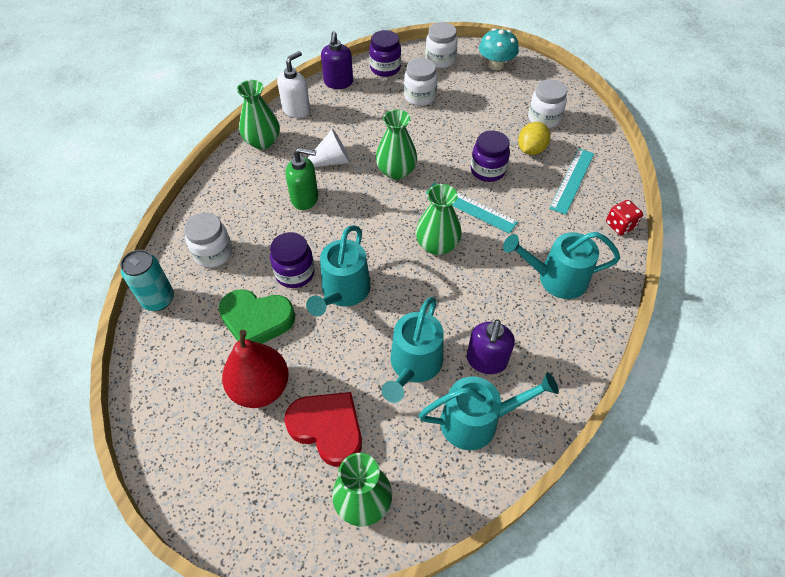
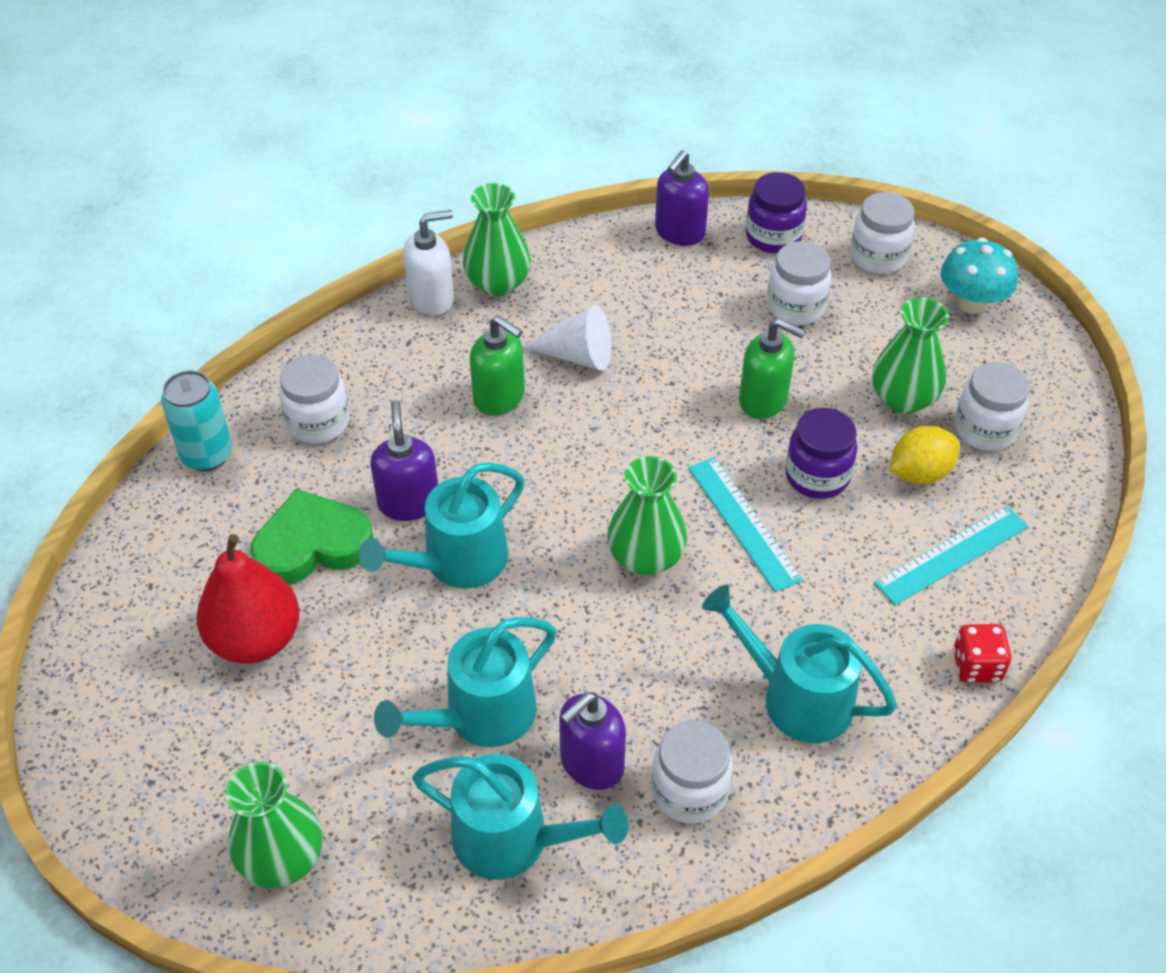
camera: 30 degrees right, 5 degrees down
green heart [219,289,295,344] -> green heart turned 120 degrees clockwise [251,489,373,585]
purple jar [270,232,315,288] -> purple soap dispenser [370,400,438,521]
white soap dispenser [277,51,310,118] -> white soap dispenser moved to [403,210,454,316]
red heart [284,392,362,467] -> none
green vase [376,109,417,180] -> green vase moved to [872,297,949,414]
none -> white jar [652,720,733,824]
none -> green soap dispenser [739,318,806,419]

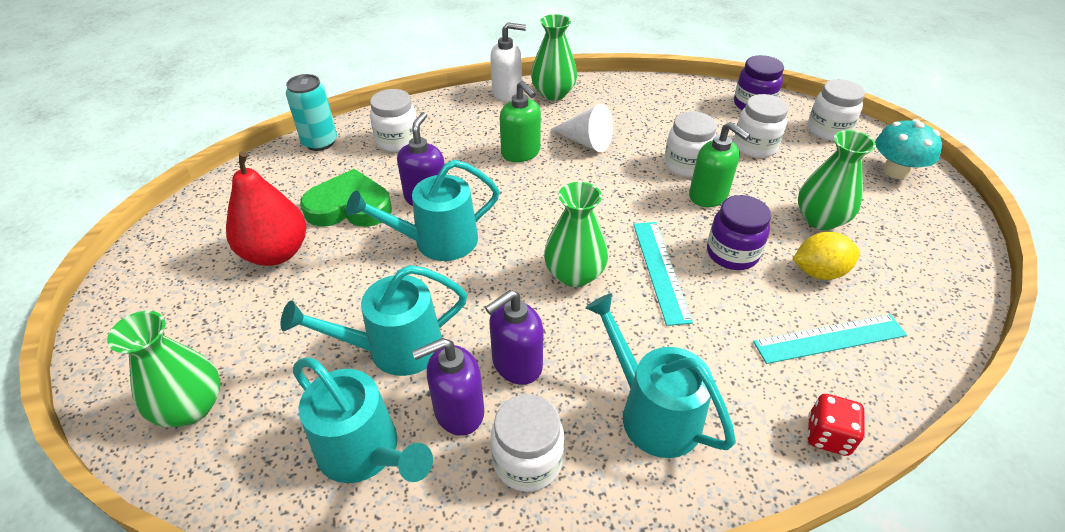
camera: 20 degrees right, 5 degrees down
purple soap dispenser [655,150,709,246] -> purple soap dispenser moved to [485,290,543,385]
white jar [955,362,1030,451] -> white jar moved to [664,111,717,177]

